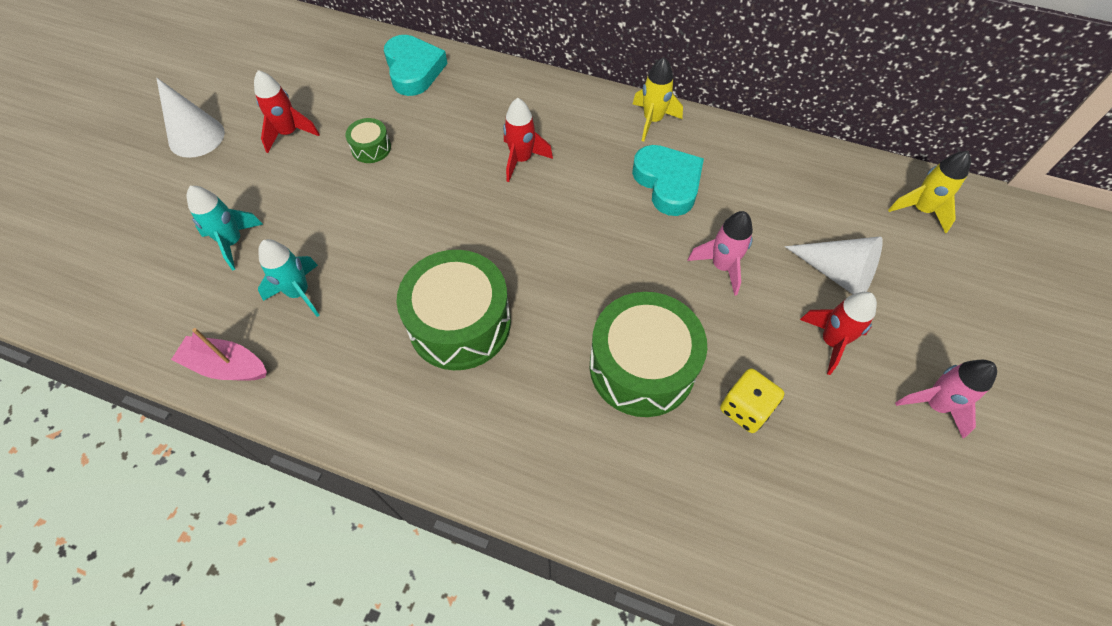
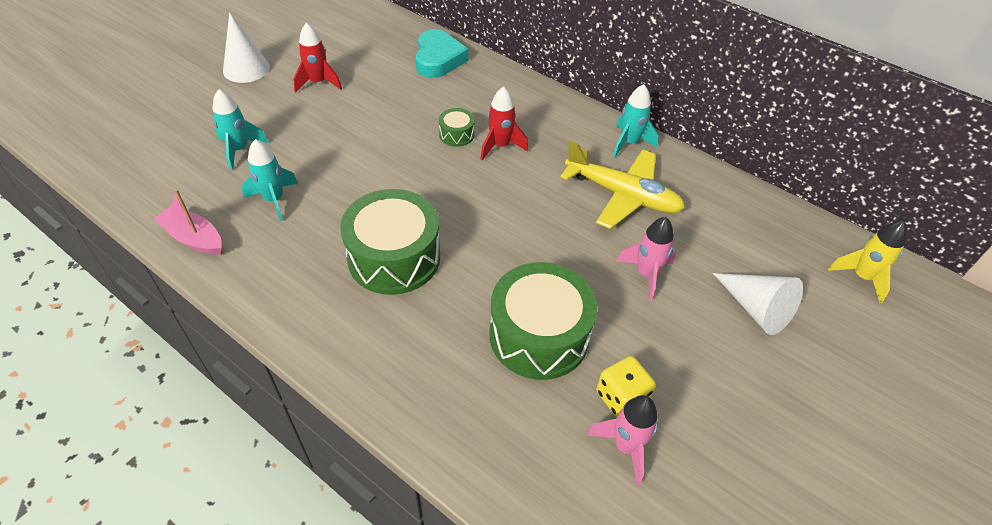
camera: 15 degrees right, 10 degrees down
green drum [345,118,391,163] -> green drum moved to [439,108,475,147]
turquoise heart [632,145,704,216] -> yellow plane [561,140,685,229]
yellow rocket [633,57,683,142] -> turquoise rocket [613,84,659,157]
red rocket [800,292,877,375] -> none
pink rocket [895,360,997,439] -> pink rocket moved to [587,395,658,485]

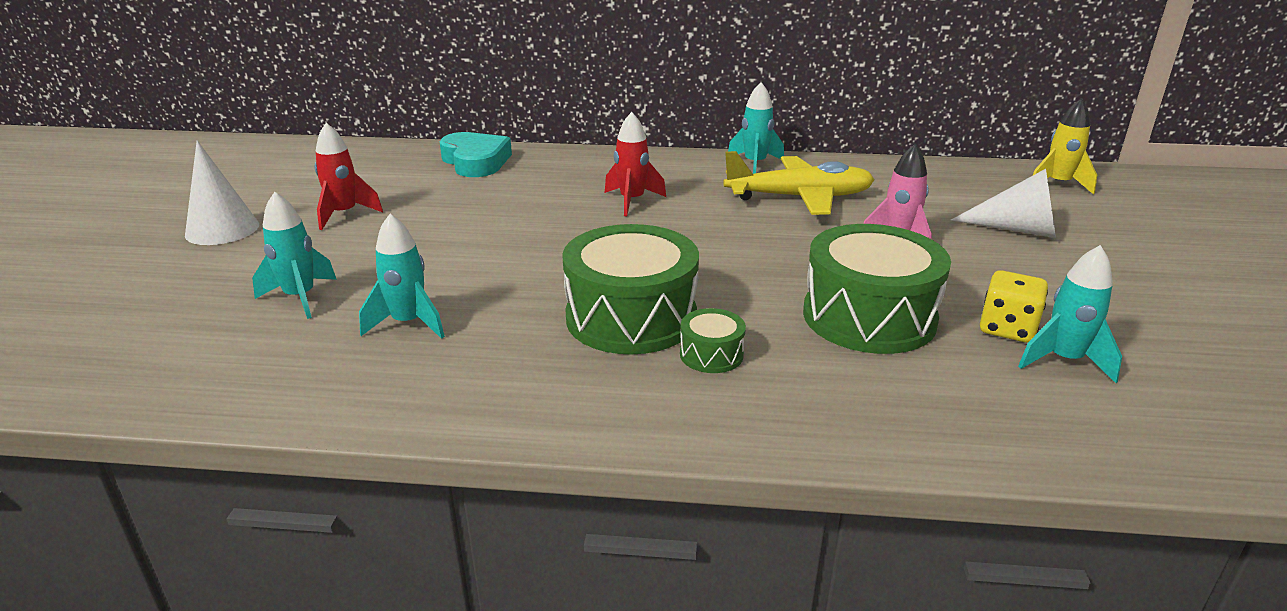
camera: 30 degrees left, 20 degrees down
pink boat [154,189,222,255] -> none
green drum [439,108,475,147] -> green drum moved to [680,308,746,373]
pink rocket [587,395,658,485] -> turquoise rocket [1018,245,1122,383]

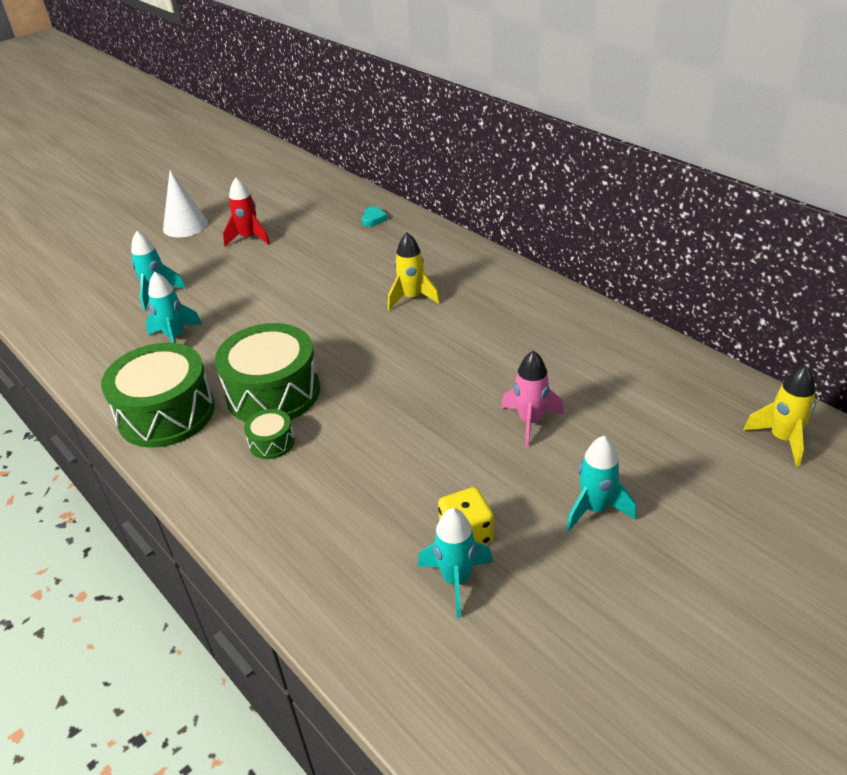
camera: 45 degrees right, 10 degrees up
turquoise heart [439,132,512,177] -> turquoise heart [362,206,387,227], size x0.46
red rocket [605,112,666,216] -> yellow rocket [388,233,440,310]
yellow plane [723,151,874,215] -> none
turquoise rocket [728,82,784,174] -> turquoise rocket moved to [566,436,636,531]
green drum [803,224,951,354] -> green drum moved to [101,343,215,448]
white cone [951,169,1056,238] -> none

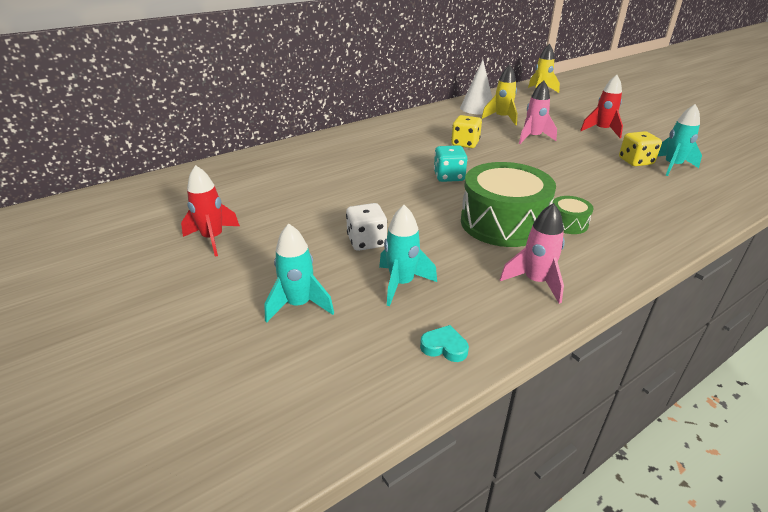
camera: 85 degrees left, 5 degrees down
green drum [101,343,215,448] -> pink rocket [500,203,565,304]
white cone [163,170,208,237] -> white cone moved to [460,60,492,115]
turquoise heart [362,206,387,227] -> turquoise heart moved to [420,325,469,362]
yellow rocket [388,233,440,310] -> yellow rocket moved to [481,65,518,125]
turquoise rocket [566,436,636,531] -> red rocket [580,75,623,138]
none -> white dice [346,203,387,251]
none -> turquoise dice [434,145,468,182]
none -> yellow dice [451,115,482,148]

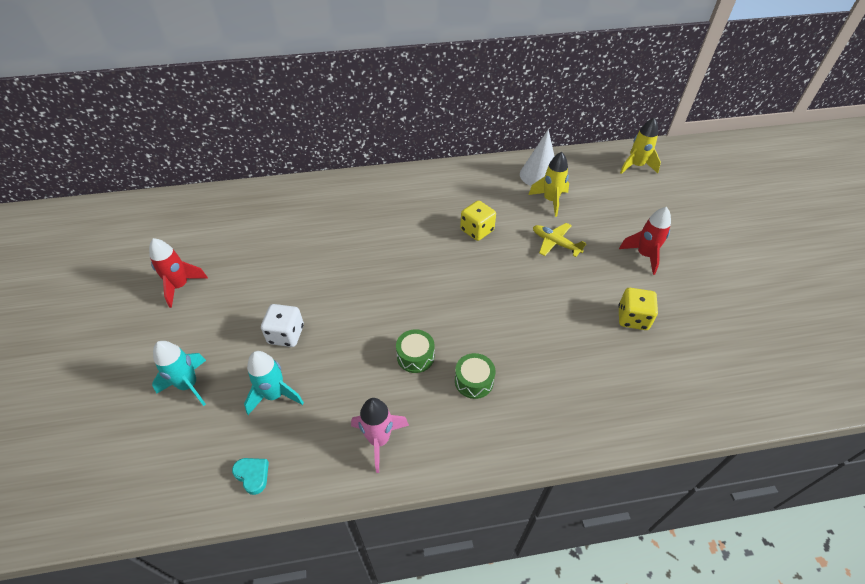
camera: 25 degrees right, 15 degrees up
turquoise dice [434,145,468,182] -> none
green drum [461,162,556,247] -> green drum [396,329,434,373], size x0.45
pink rocket [519,80,557,144] -> yellow plane [533,223,586,257]
turquoise rocket [657,104,702,176] -> none

